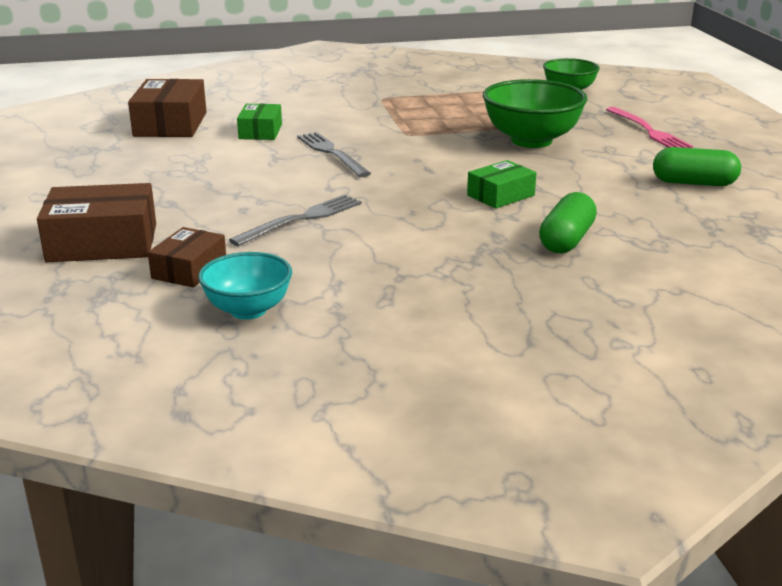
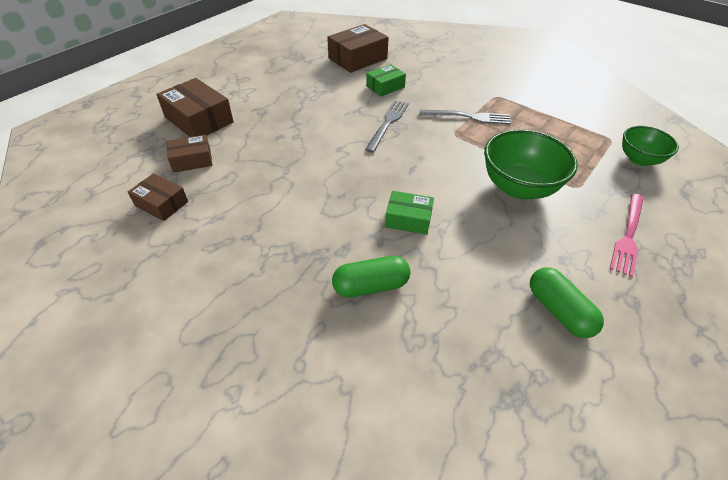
camera: 50 degrees right, 20 degrees up
turquoise bowl [198,252,292,320] -> brown box [128,173,188,221]
grey fork [229,194,362,246] -> grey fork moved to [419,110,511,124]

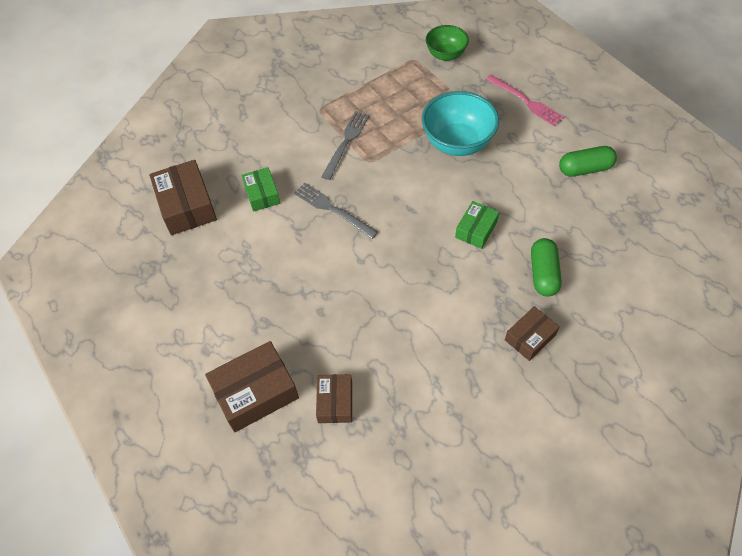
camera: 70 degrees left, 10 degrees up
brown box [128,173,188,221] -> brown box moved to [505,306,560,361]
green bowl [484,129,578,199] -> turquoise bowl [422,91,499,156]

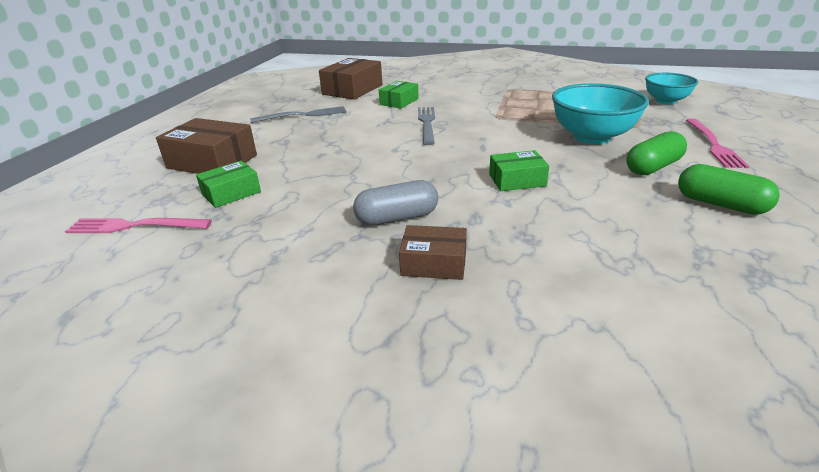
camera: 50 degrees right, 25 degrees down
brown box [316,374,352,423] -> green box [196,161,261,208]
grey fork [321,111,370,180] -> grey fork moved to [250,106,346,123]
green bowl [426,25,469,61] -> turquoise bowl [645,73,698,105]
green capsule [531,238,562,296] -> green capsule moved to [626,131,687,175]
none -> pink fork [65,218,212,233]
none -> grey capsule [353,180,438,226]

